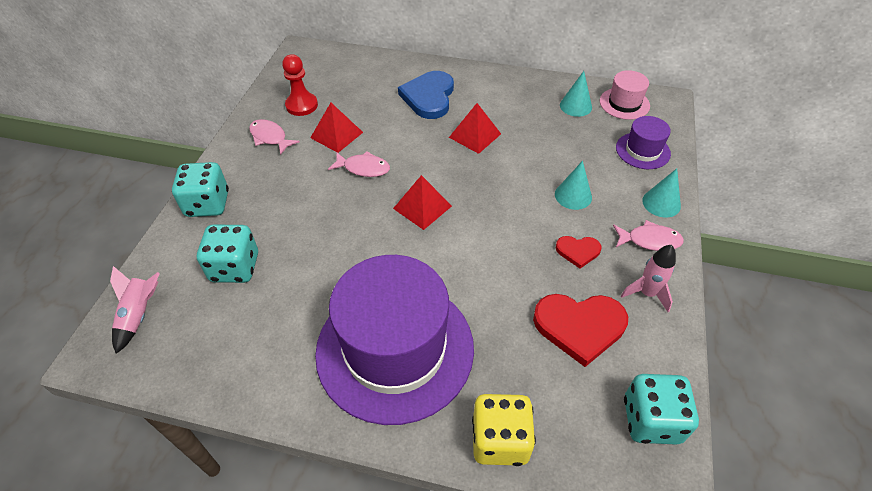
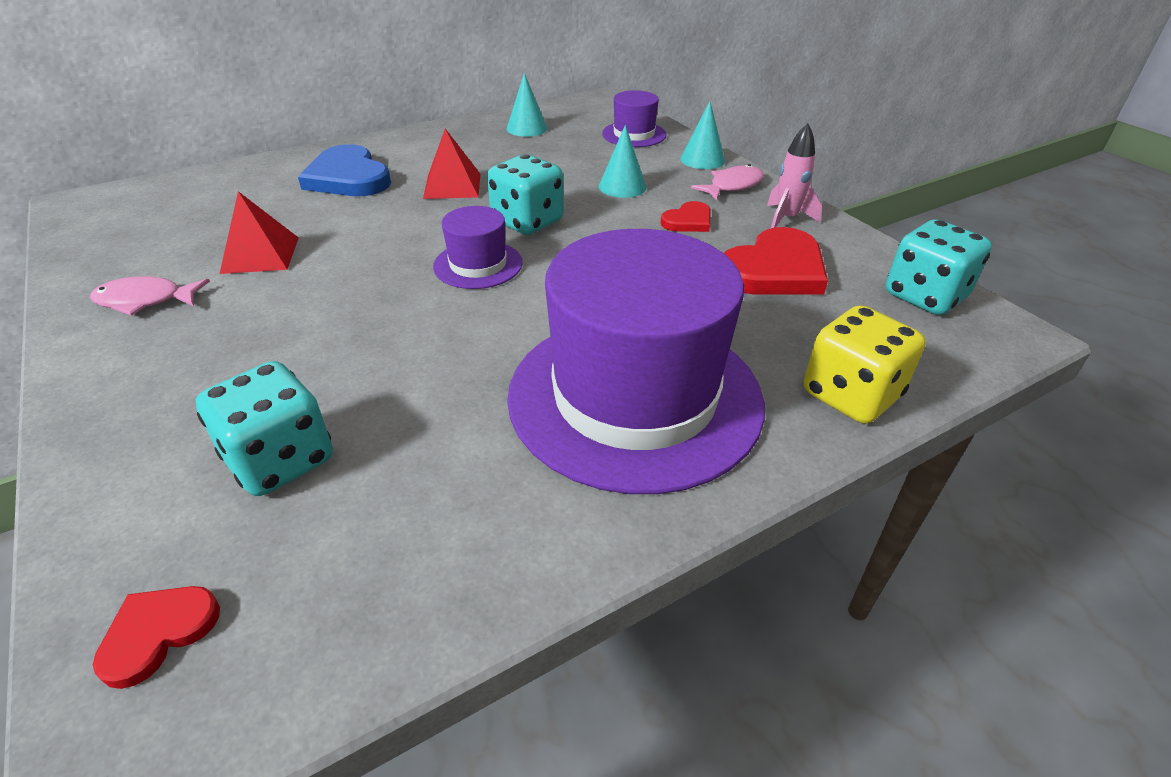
camera: 45 degrees left, 10 degrees down
pink rocket [110,266,160,354] -> red heart [93,586,220,689]
turquoise dice [172,162,229,217] -> turquoise dice moved to [487,154,564,235]
red pawn [282,54,318,116] -> none
pink fish [328,151,390,177] -> none
red pyramid [393,175,452,230] -> purple hat [433,206,523,289]
pink hat [600,70,650,120] -> none

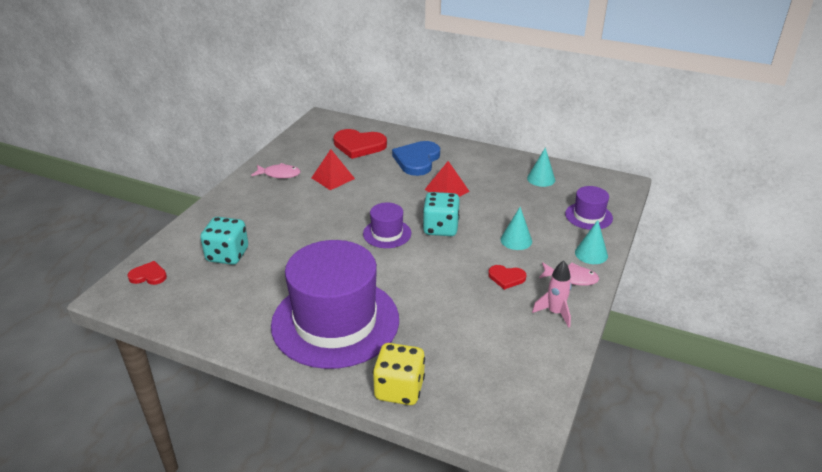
camera: 55 degrees right, 5 degrees down
pink fish [90,276,210,316] -> pink fish turned 135 degrees clockwise [251,163,300,178]
red heart [724,227,828,295] -> red heart moved to [333,129,387,159]
turquoise dice [886,219,992,315] -> none

